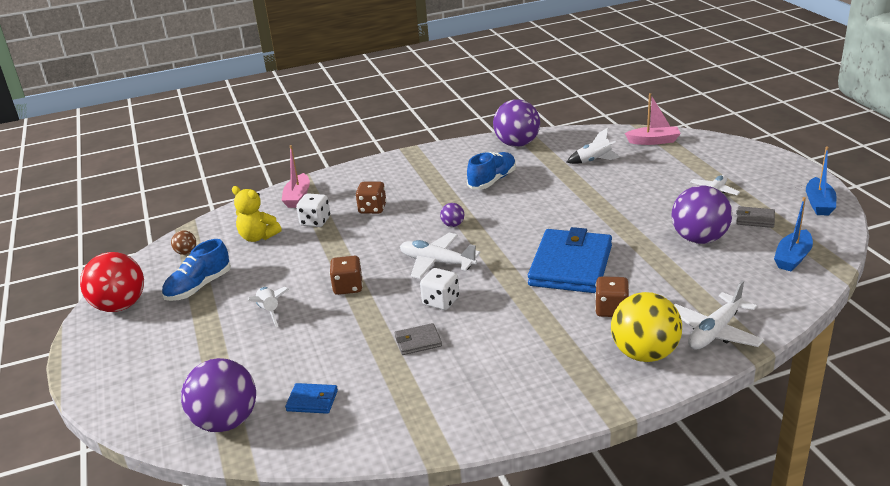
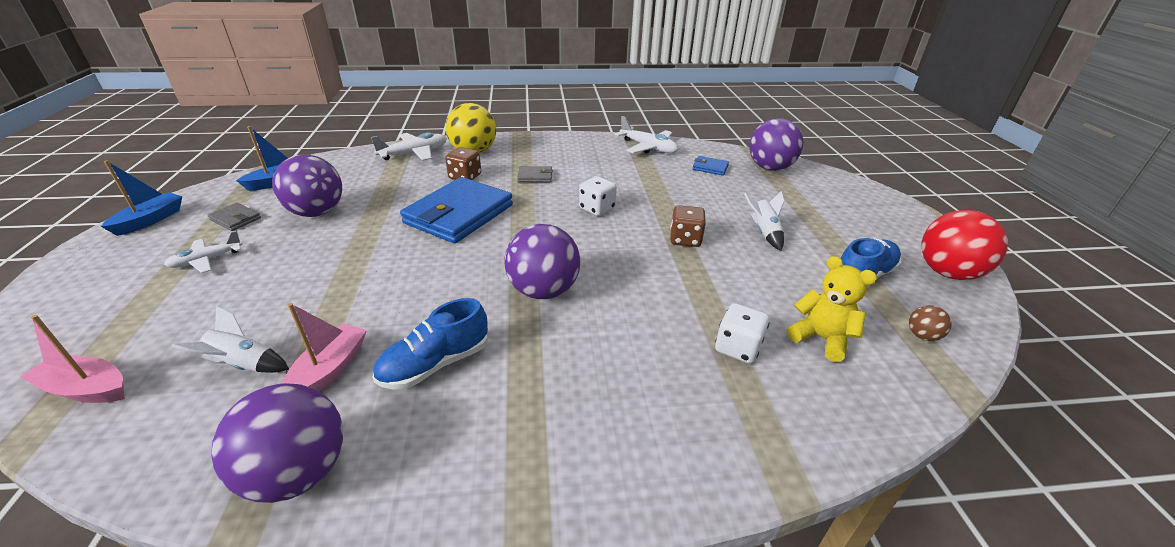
camera: 170 degrees left, 5 degrees up
pink boat [281,145,310,208] -> pink boat moved to [282,303,367,392]
brown dice [356,182,386,214] -> none
grey wallet [395,323,442,355] -> grey wallet moved to [517,166,553,183]
white plane [400,233,480,279] -> white plane moved to [615,116,678,154]
purple ball [440,203,464,227] -> purple ball [504,224,580,299], size x2.25

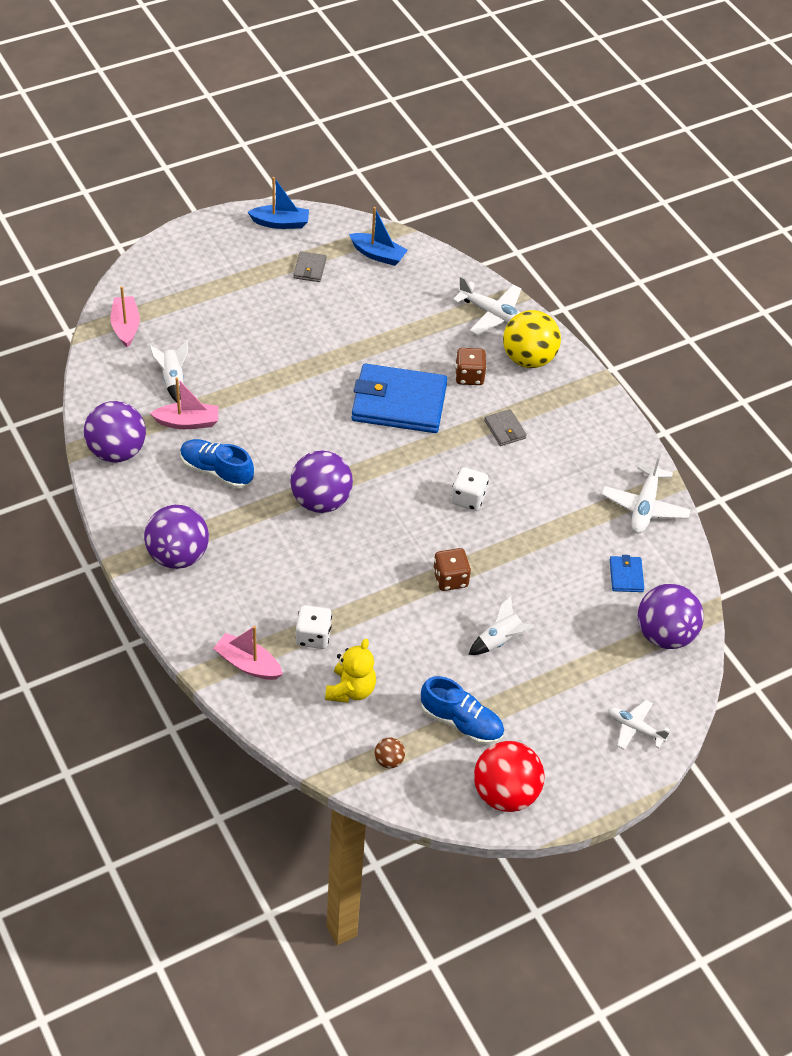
camera: 65 degrees right, 15 degrees up
white plane [164,231,243,273] -> white plane moved to [608,700,670,750]
purple ball [272,155,342,217] -> purple ball moved to [144,505,209,569]
none -> pink boat [213,626,283,680]

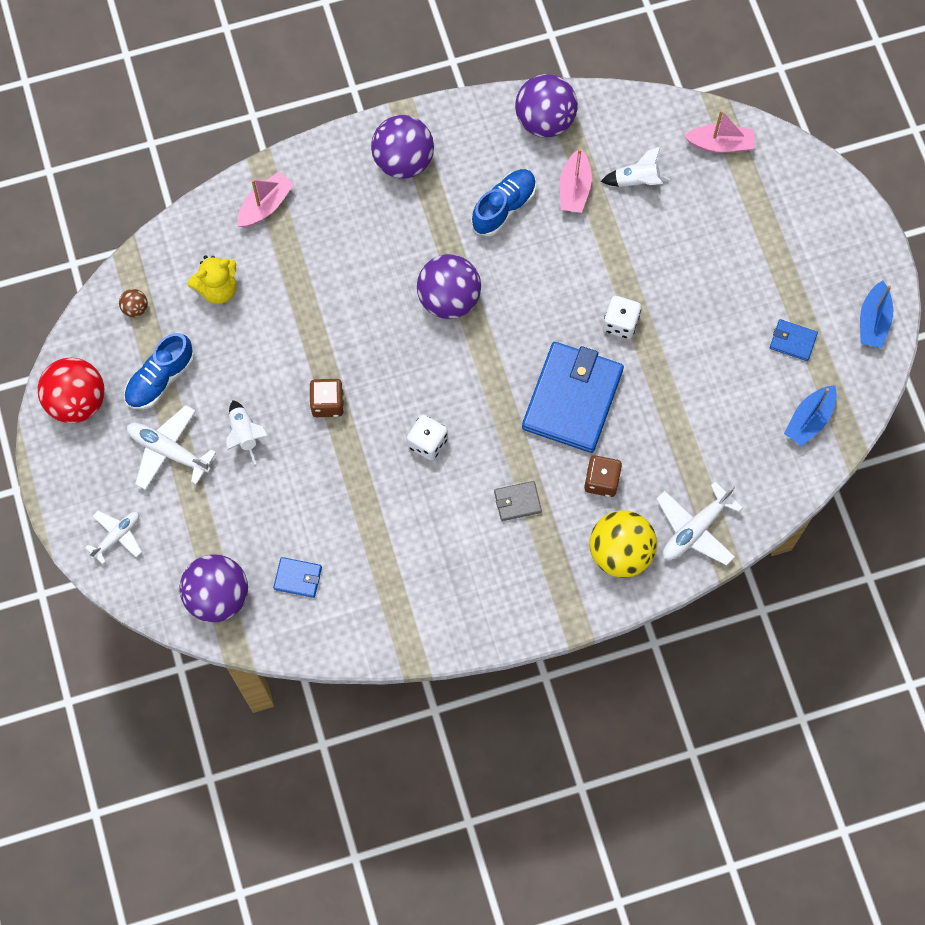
camera: 105 degrees right, 20 degrees up
grey wallet [293,251,327,282] -> blue wallet [770,319,818,361]
white dice [295,605,332,649] -> white dice moved to [603,296,641,339]
yellow teddy bear [325,639,376,703] -> yellow teddy bear turned 60 degrees counterclockwise [188,256,236,304]
white plane [601,454,691,533] -> white plane moved to [127,405,216,490]

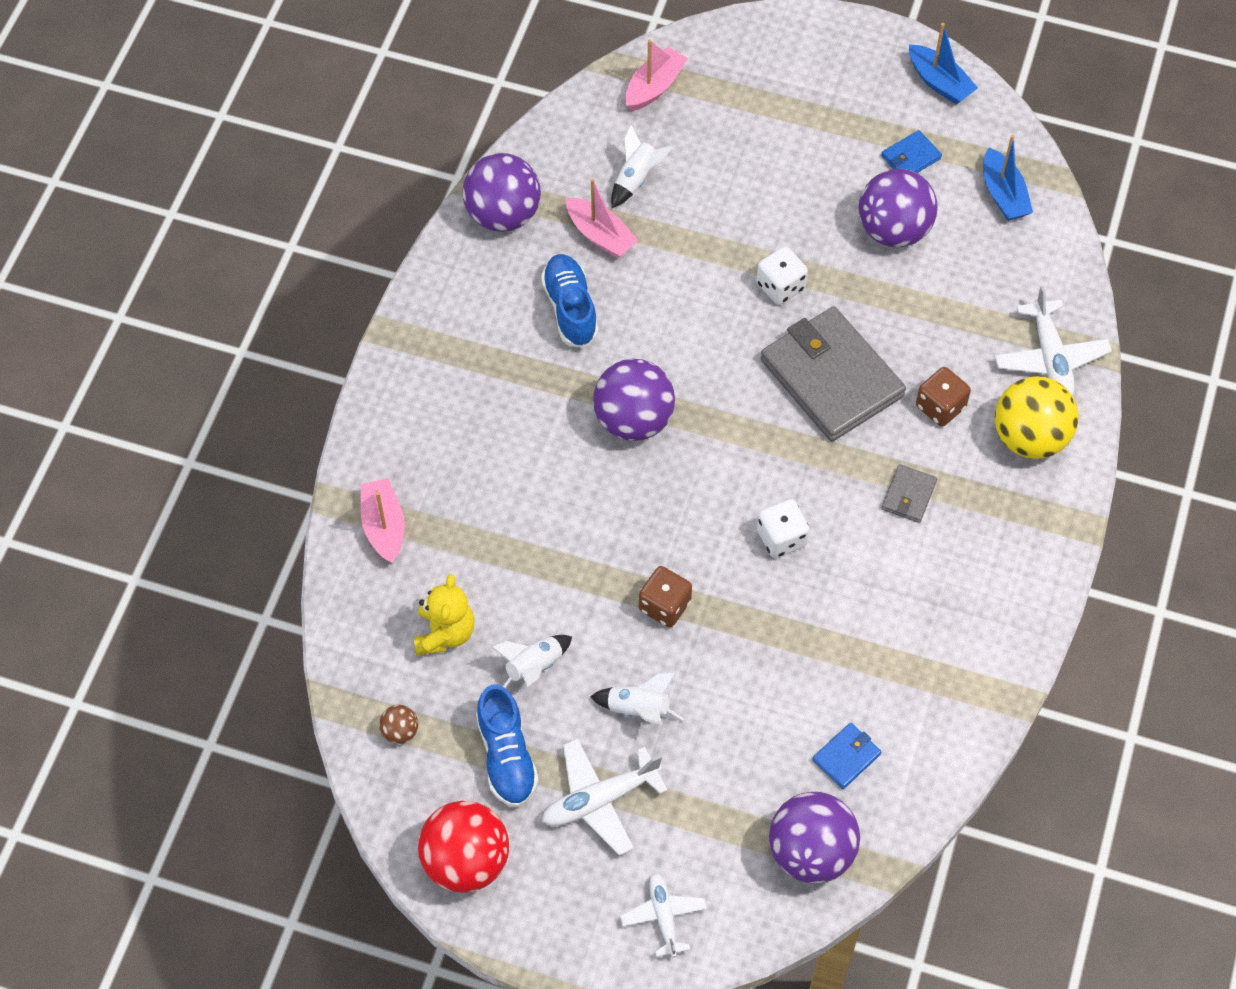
camera: 55 degrees left, 10 degrees down
purple ball [371,115,434,179] -> purple ball moved to [859,169,938,247]
blue wallet [522,342,624,453] -> grey wallet [761,307,906,441]
none -> white rocket [492,635,572,690]

